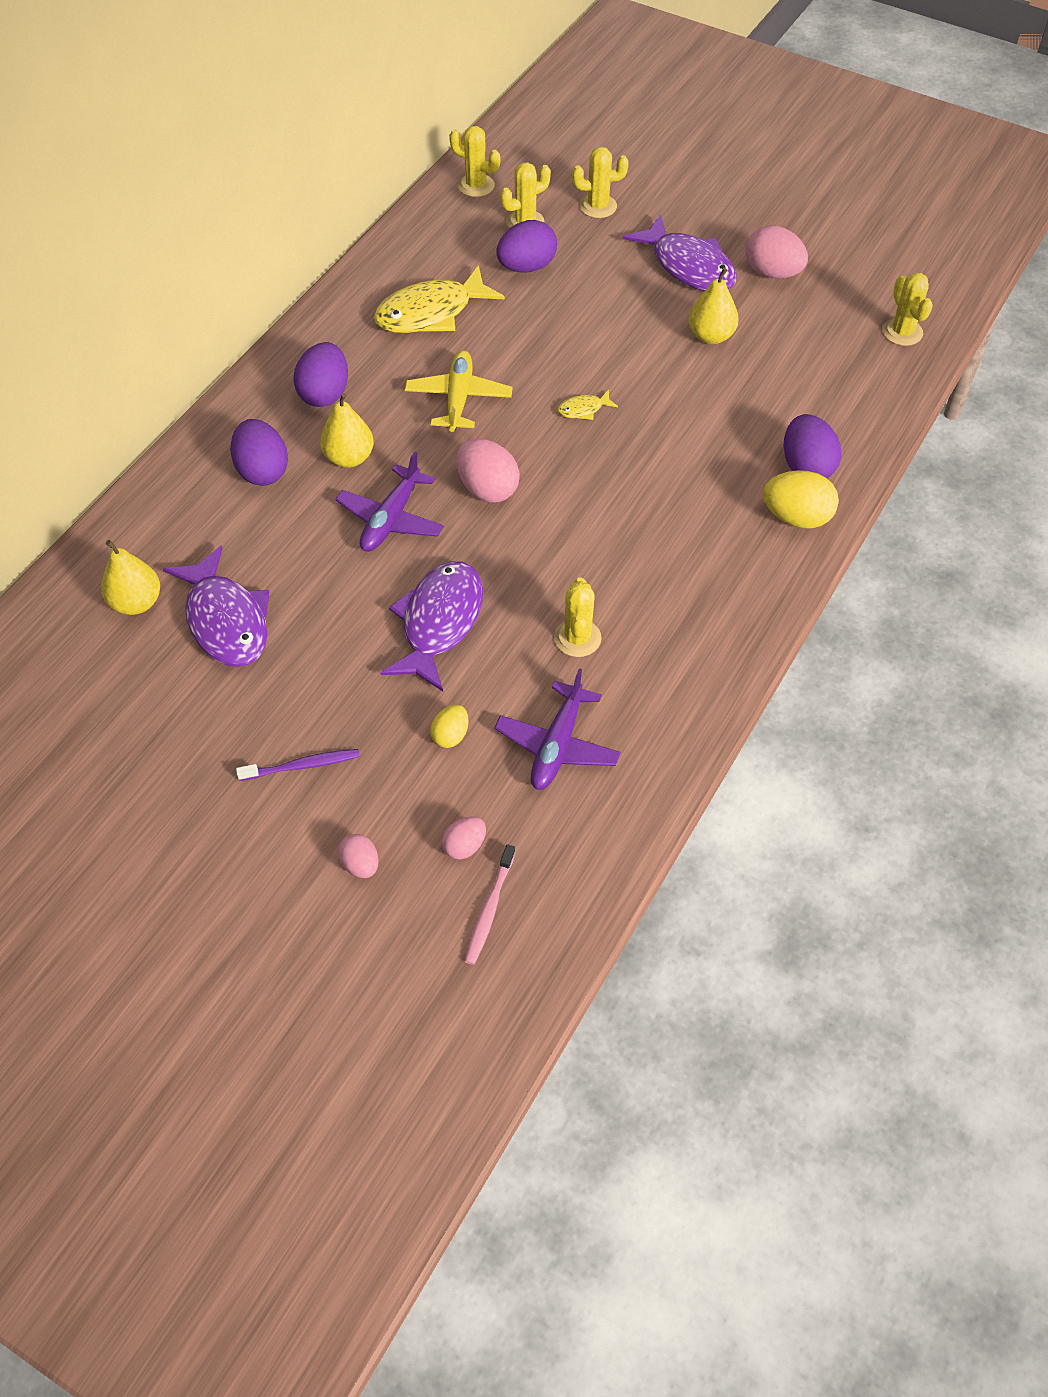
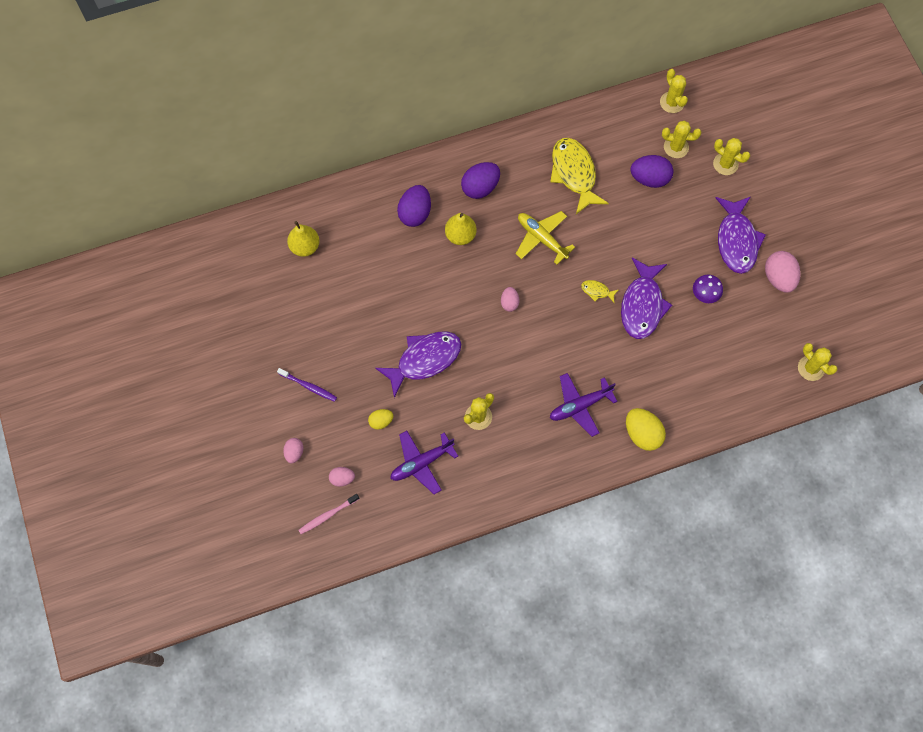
camera: 40 degrees right, 15 degrees up
purple fish [163,546,269,667] -> purple fish moved to [621,258,672,339]
purple plane [336,451,444,552] -> purple plane moved to [550,373,617,437]
yellow fish [374,265,505,333] -> yellow fish turned 60 degrees clockwise [551,138,609,214]
yellow plane [405,350,513,432] -> yellow plane turned 90 degrees counterclockwise [516,211,575,265]
pink egg [456,438,520,503] -> pink egg [501,287,519,312], size x0.57
yellow pear [689,268,739,344] -> purple mushroom [693,275,723,303]
purple egg [784,414,842,478] -> none
yellow cactus [883,272,933,346] -> yellow cactus turned 60 degrees counterclockwise [798,343,838,381]

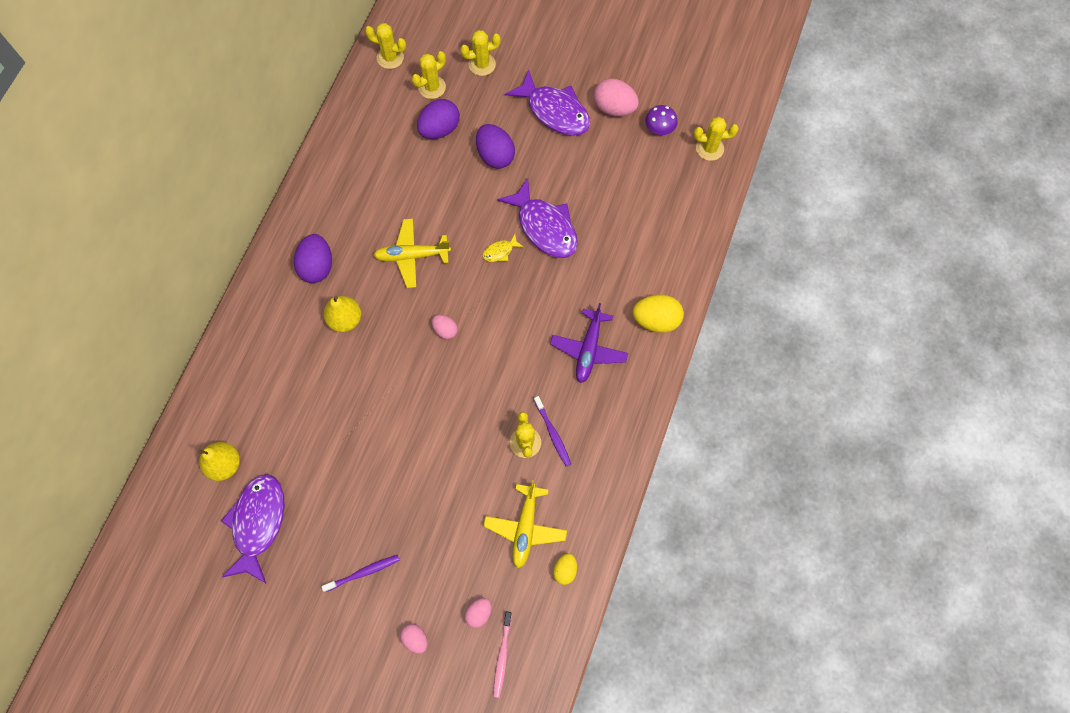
camera: 50 degrees left, 0 degrees up
yellow egg [368,409,393,430] -> yellow egg moved to [553,553,577,585]
purple fish [375,332,461,398] -> purple fish moved to [221,474,285,584]
purple plane [390,431,458,494] -> yellow plane [484,480,567,568]
purple egg [397,185,431,227] -> purple egg moved to [476,124,515,169]
yellow fish [551,138,609,214] -> none
purple mushroom [693,275,723,303] -> purple mushroom moved to [645,105,678,135]
none -> purple toothbrush [534,396,571,466]

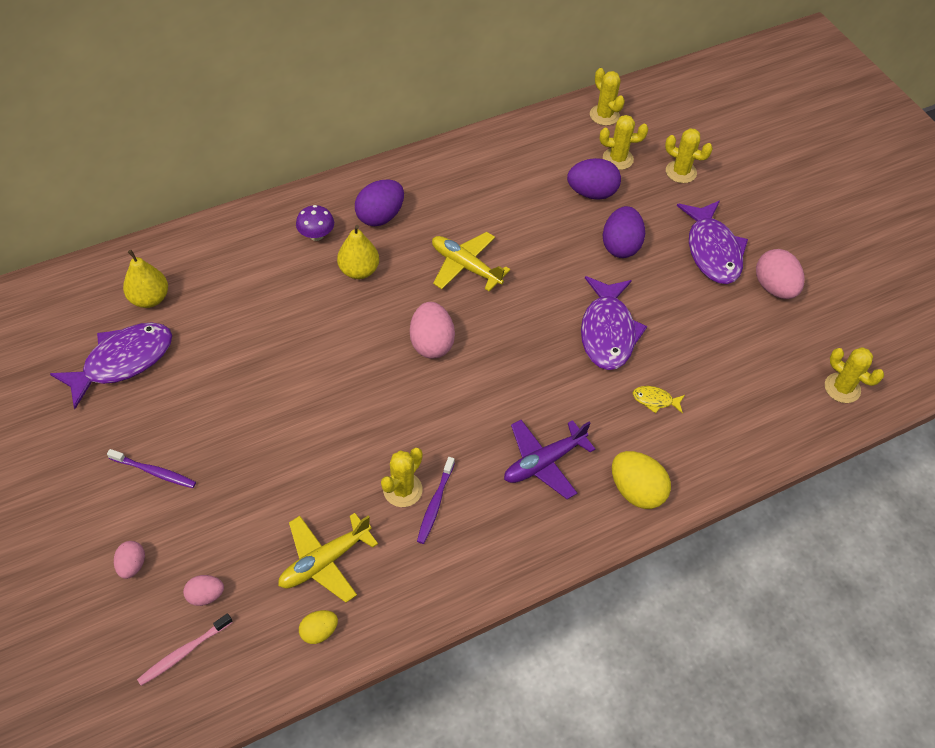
camera: 40 degrees right, 15 degrees down
pink egg [432,315,458,339] -> pink egg [410,302,455,359], size x1.77
yellow fish [482,234,523,262] -> yellow fish moved to [633,386,685,413]
purple mushroom [645,105,678,135] -> purple mushroom moved to [296,205,334,241]

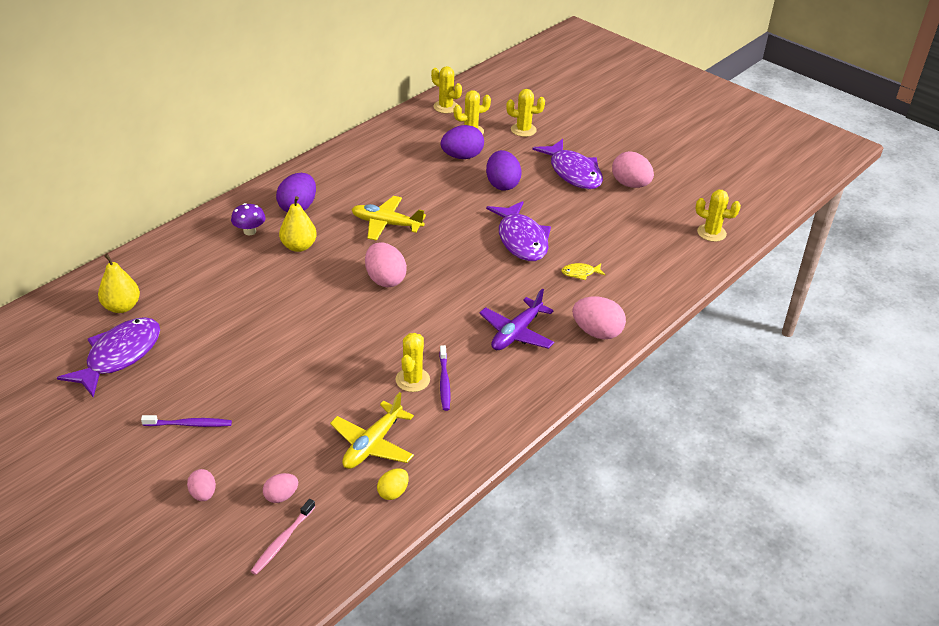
camera: 20 degrees left, 15 degrees down
yellow egg [612,451,671,509] -> pink egg [572,296,626,339]

